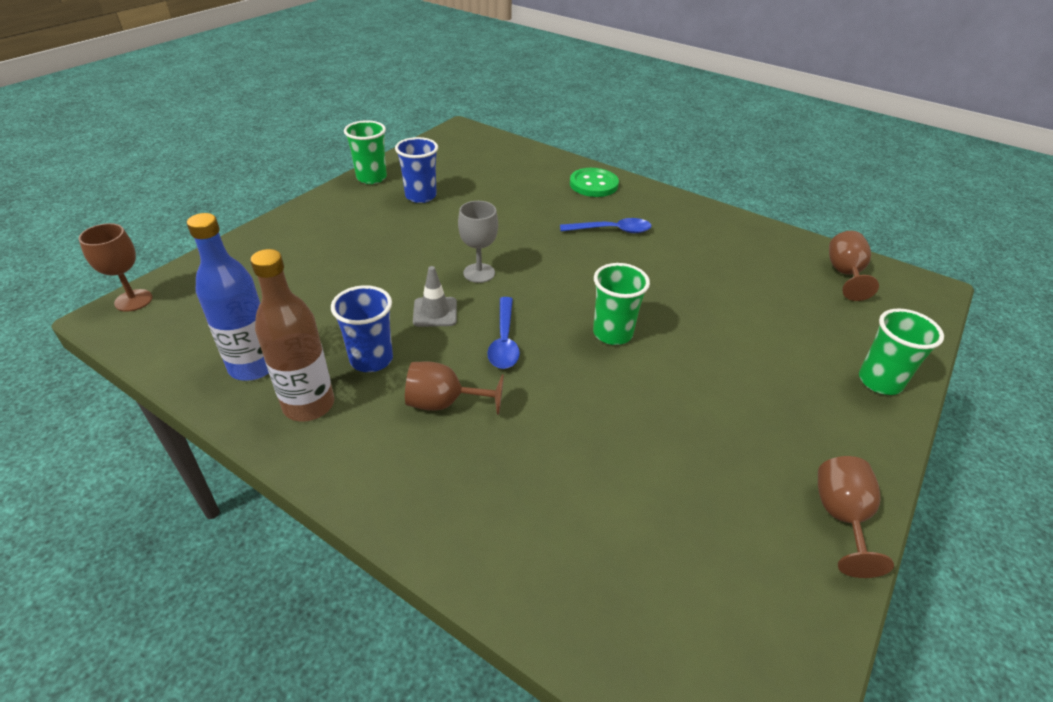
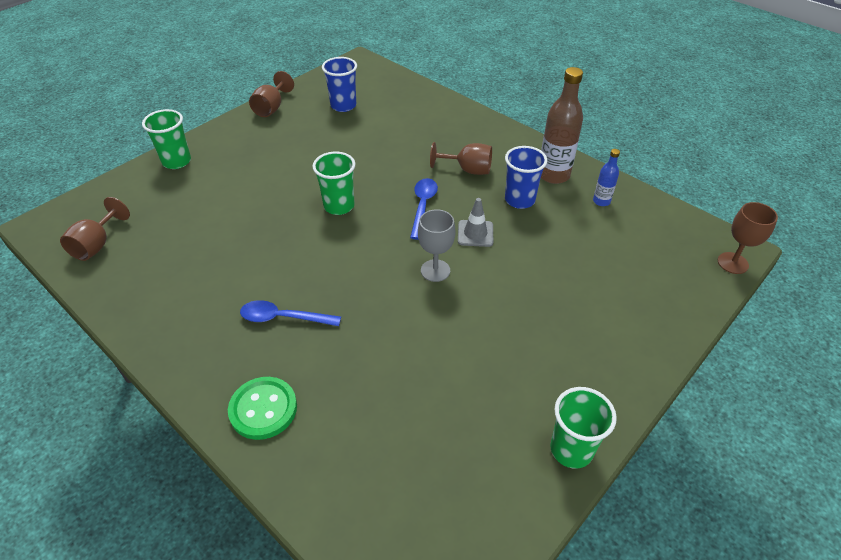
camera: 170 degrees left, 5 degrees up
blue bottle [187,213,269,381] -> blue bottle [593,149,620,206], size x0.52
blue cup [395,137,438,203] -> blue cup moved to [322,57,357,112]

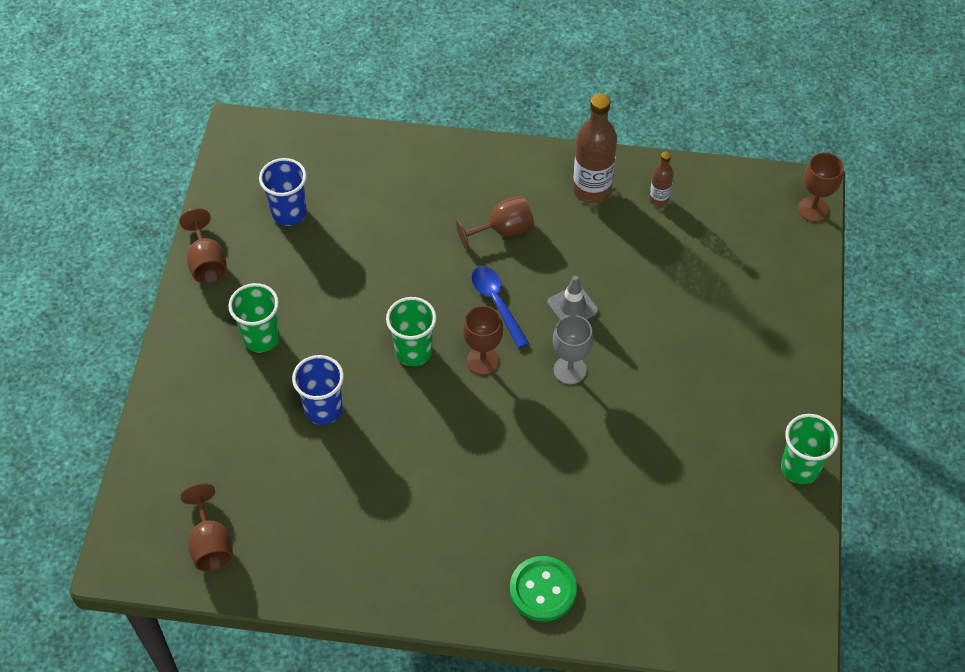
camera: 35 degrees left, 10 degrees up
green cup [142,109,191,169] -> green cup moved to [228,283,280,353]
blue spoon [240,300,341,326] -> none
blue cup [505,146,547,209] -> blue cup moved to [292,355,344,425]
blue bottle [593,149,620,206] -> brown bottle [649,152,674,206]
none -> brown goblet [463,306,503,375]

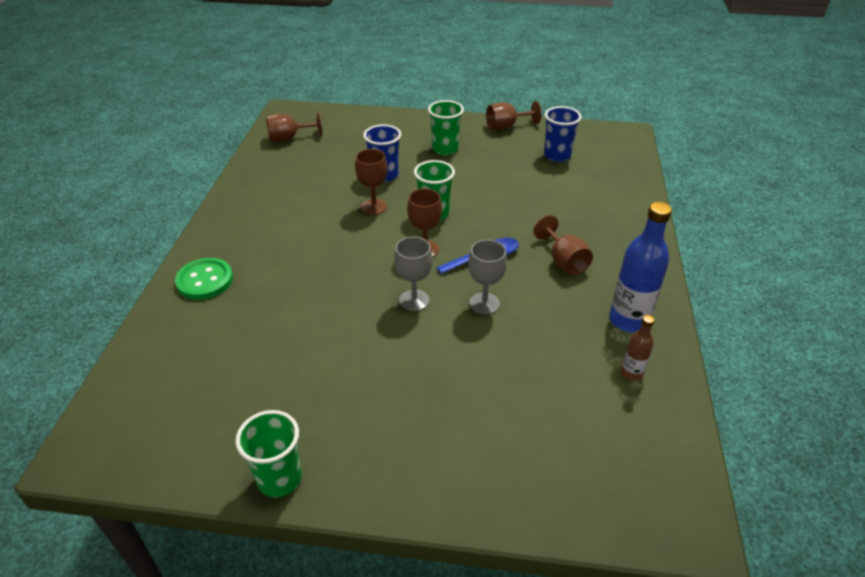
camera: 90 degrees right, 15 degrees down
grey traffic cone [547,276,598,320] -> grey goblet [468,240,507,315]
brown bottle [573,94,617,204] -> blue bottle [609,202,672,333]
brown goblet [798,152,844,222] -> brown goblet moved to [355,149,388,215]

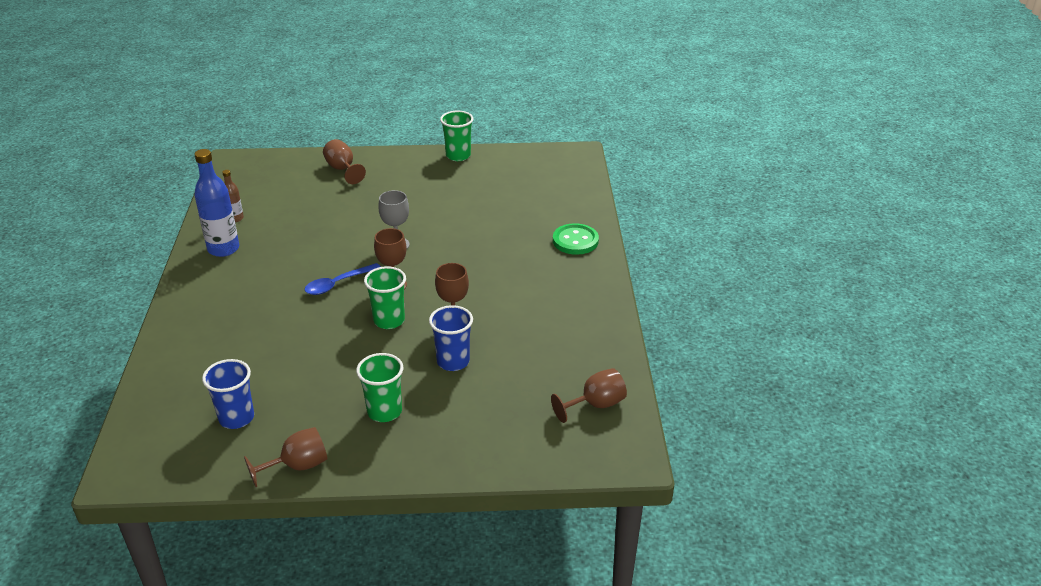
camera: 170 degrees right, 5 degrees down
grey goblet [468,240,507,315] -> none
brown goblet [533,215,593,275] -> brown goblet moved to [323,139,366,184]

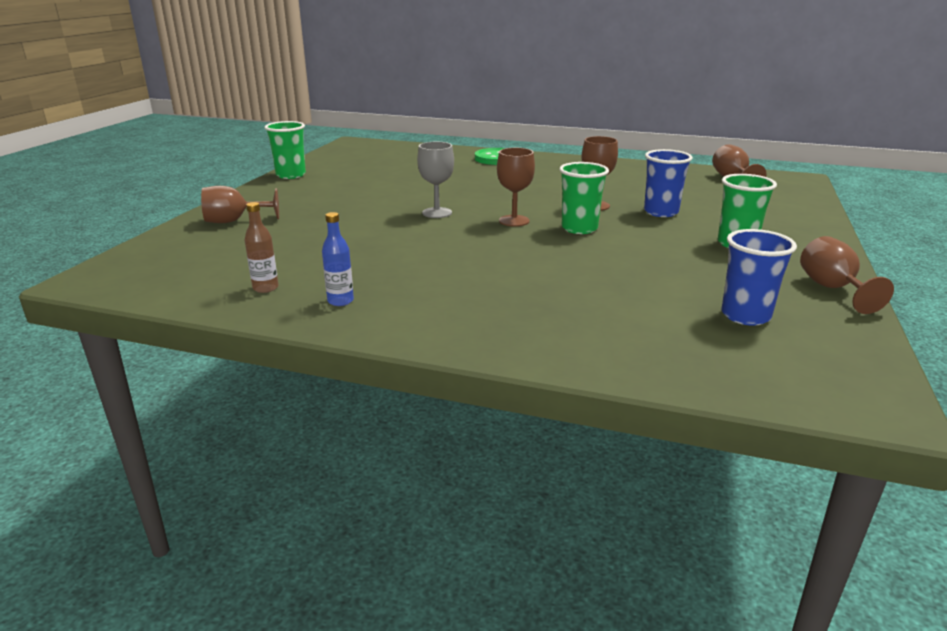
camera: 70 degrees left, 10 degrees down
blue bottle [195,149,239,257] -> blue bottle [322,212,354,306], size x0.52
blue spoon [305,263,381,295] -> none

